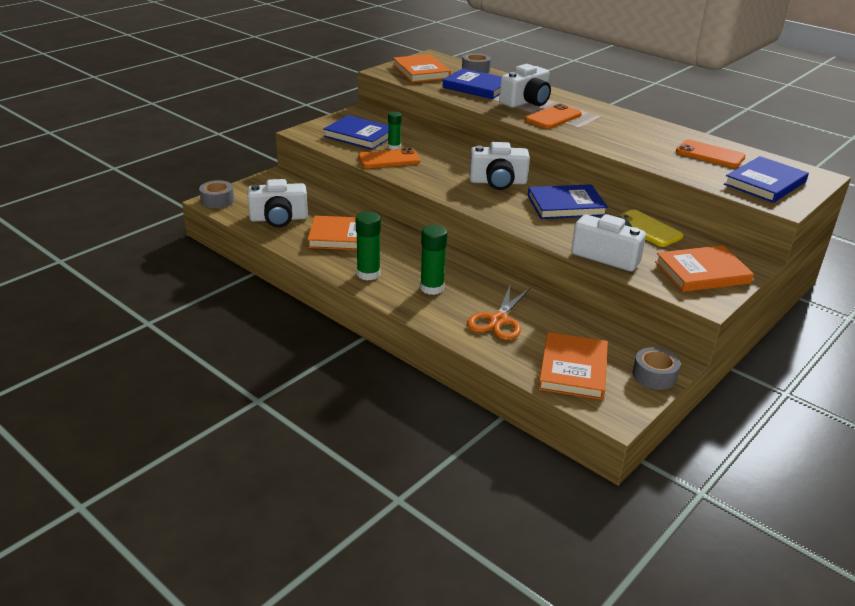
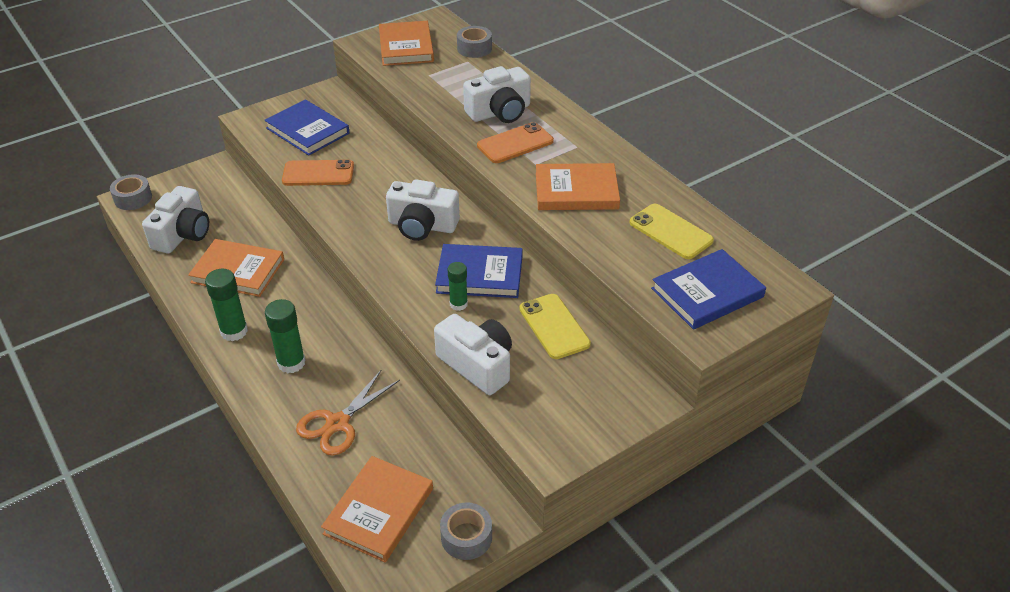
camera: 15 degrees right, 10 degrees up
white camera [247,179,308,227] -> white camera turned 75 degrees counterclockwise [142,186,209,253]
green glue stick [388,112,402,150] -> green glue stick moved to [448,262,468,311]
blue book [443,68,501,99] -> none
orange book [655,245,754,292] -> orange book moved to [536,163,620,210]
orange phone [676,140,746,168] -> yellow phone [630,204,714,259]

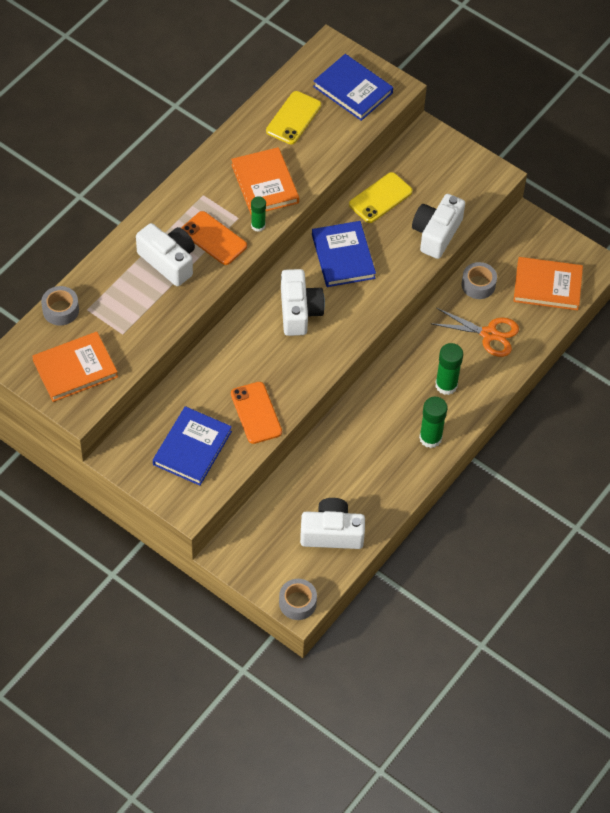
camera: 110 degrees left, 15 degrees up
orange book [188,239,284,297] -> none
grey tape [440,502,492,560] -> grey tape moved to [461,262,497,299]
green glue stick [448,262,468,311] -> green glue stick moved to [251,196,266,232]

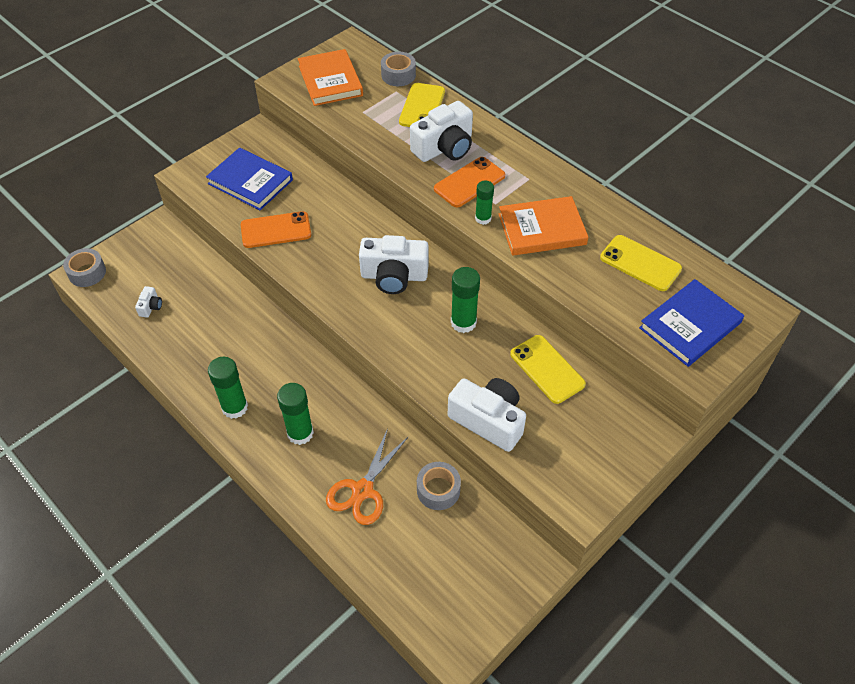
camera: 100 degrees right, 5 degrees down
white camera [300,498,365,549] -> white camera [135,286,162,317], size x0.44
blue book [312,221,376,287] -> green glue stick [451,267,480,333]
orange book [513,257,583,310] -> none
none -> yellow phone [399,83,445,127]

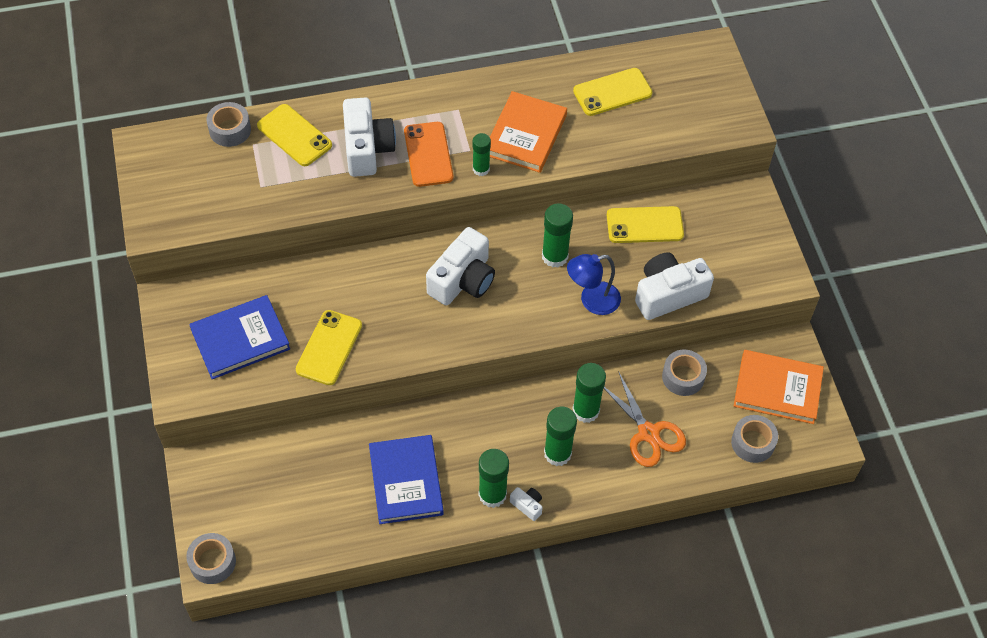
camera: 60 degrees left, 5 degrees up
white camera [135,286,162,317] -> white camera moved to [510,487,543,521]
orange phone [241,211,311,248] -> yellow phone [296,310,362,385]
orange book [298,49,363,106] -> orange book moved to [734,350,824,424]
blue book [639,279,744,367] -> blue book moved to [369,435,443,524]
none -> blue lamp [567,254,621,315]
none -> green glue stick [572,363,606,423]
none -> grey tape [731,415,778,463]

